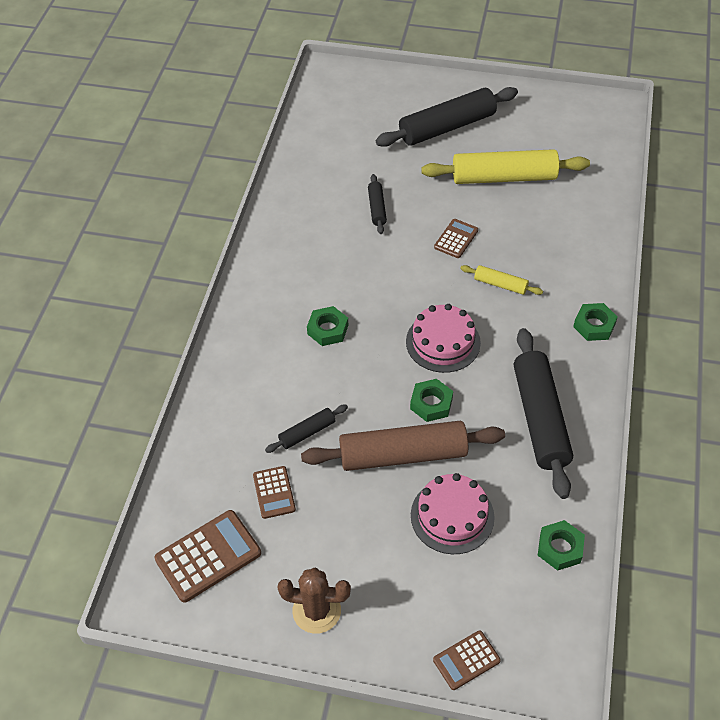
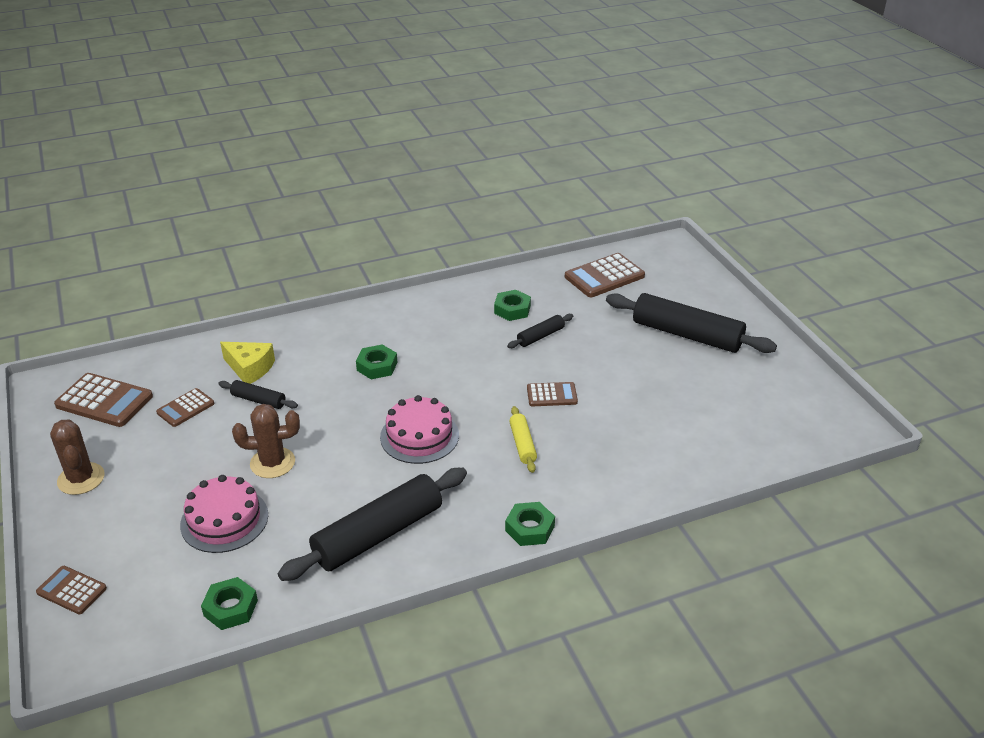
camera: 55 degrees right, 15 degrees down
brown rolling pin [301,421,505,471] -> brown cactus [232,404,300,478]
green nut [410,379,453,422] -> green nut moved to [494,290,531,321]
yellow rolling pin [421,149,590,184] -> none
none -> yellow cheese [220,342,275,384]
none -> brown calculator [565,253,645,297]

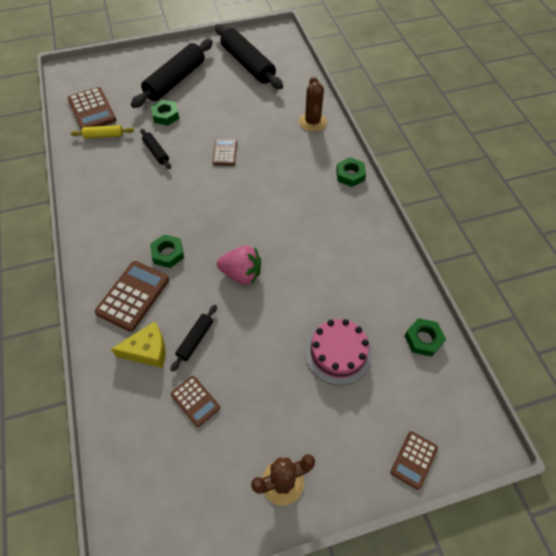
camera: 85 degrees left, 20 degrees up
brown calculator [54,373,153,427] -> brown calculator moved to [95,261,169,332]
yellow cheese [220,342,275,384] -> yellow cheese turned 45 degrees clockwise [111,321,166,368]
brown cactus [232,404,300,478] -> brown cactus moved to [299,76,327,132]
black rolling pin [278,468,467,581] -> black rolling pin moved to [215,24,283,89]
pink cake [380,395,459,464] -> none
green nut [494,290,531,321] -> green nut moved to [151,100,179,126]
yellow rolling pin [509,406,537,473] -> yellow rolling pin moved to [71,125,134,139]
none -> pink strawberry [217,246,261,285]

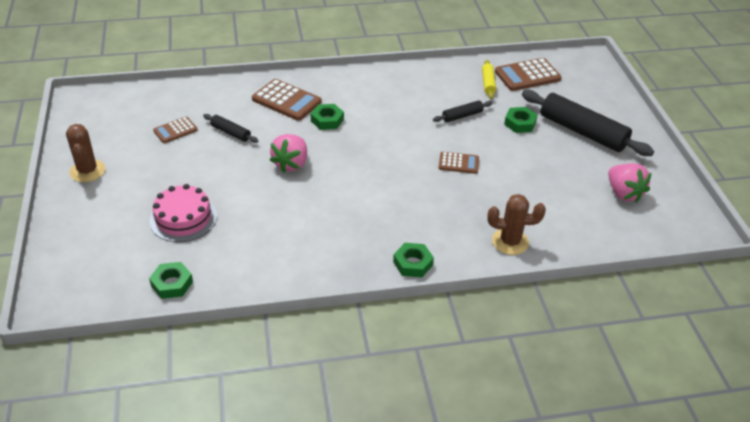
camera: 95 degrees right, 15 degrees down
yellow cheese [111,321,166,368] -> none
black rolling pin [215,24,283,89] -> pink strawberry [608,163,651,202]
brown calculator [390,431,438,490] -> none

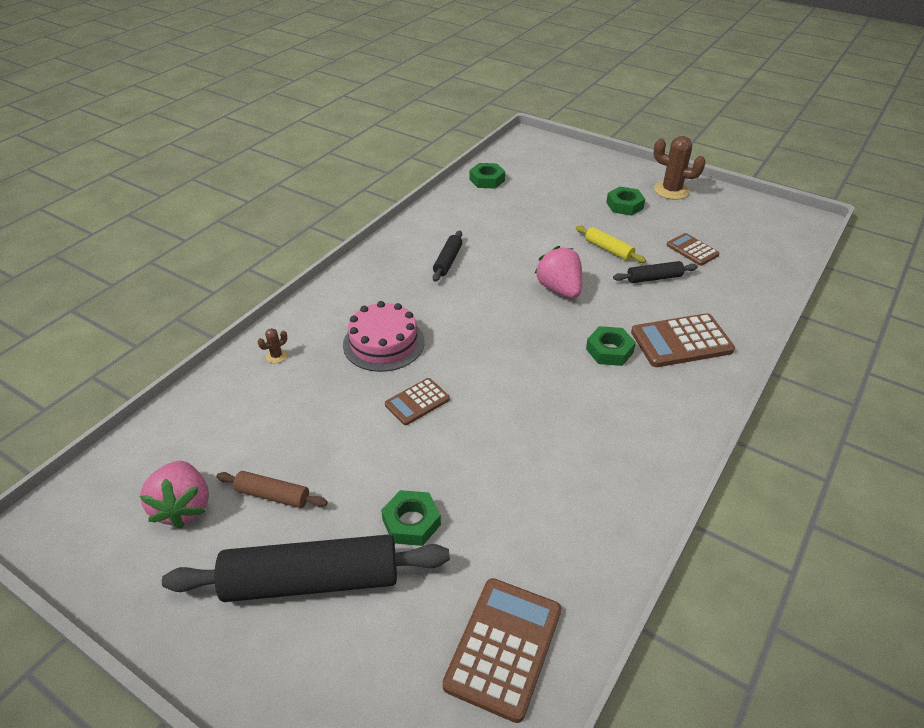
camera: 135 degrees right, 0 degrees up
pink cake [150,184,217,242] -> pink cake moved to [343,301,425,372]
brown calculator [153,117,198,143] -> brown calculator turned 45 degrees counterclockwise [667,233,720,266]
green nut [393,243,434,277] -> green nut moved to [606,187,645,216]
black rolling pin [433,100,492,122] -> black rolling pin moved to [433,231,462,282]
yellow rolling pin [482,60,496,99] -> yellow rolling pin moved to [576,225,646,263]
brown cactus [488,194,546,255] -> brown cactus [258,328,287,363], size x0.46
pink strawberry [608,163,651,202] -> pink strawberry turned 120 degrees counterclockwise [140,461,209,529]
none -> brown rolling pin [217,471,328,508]

